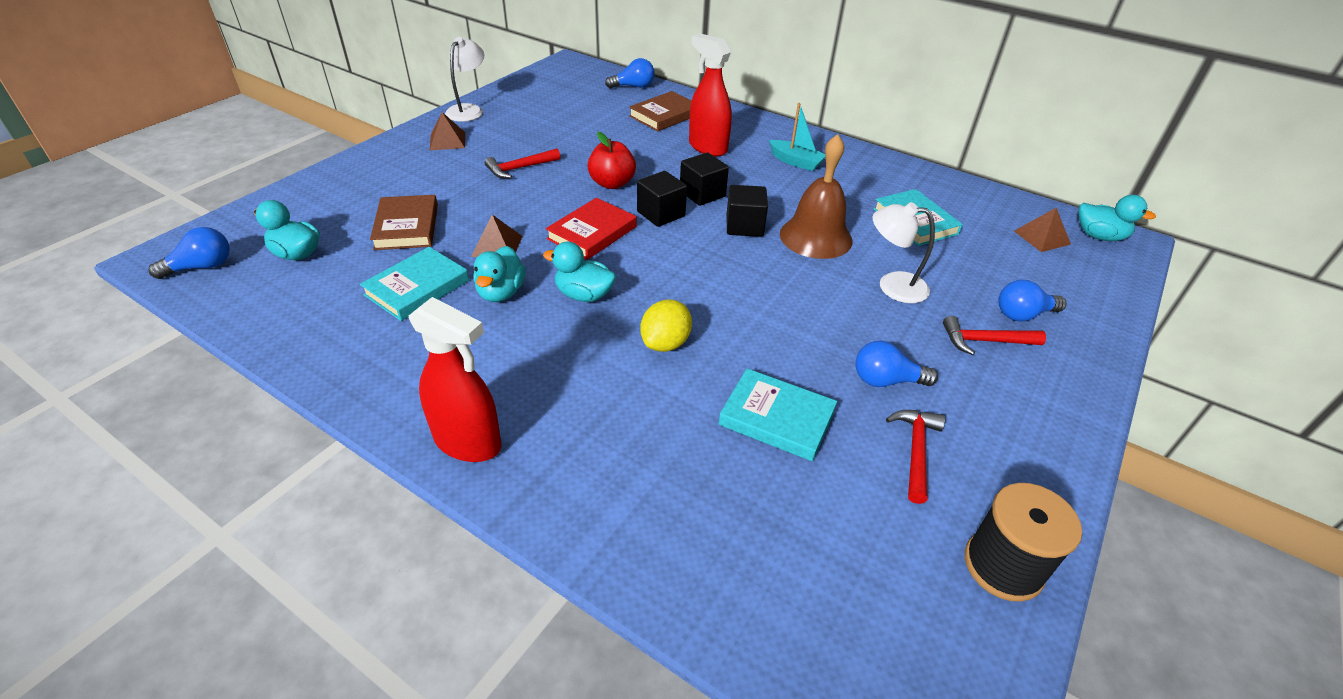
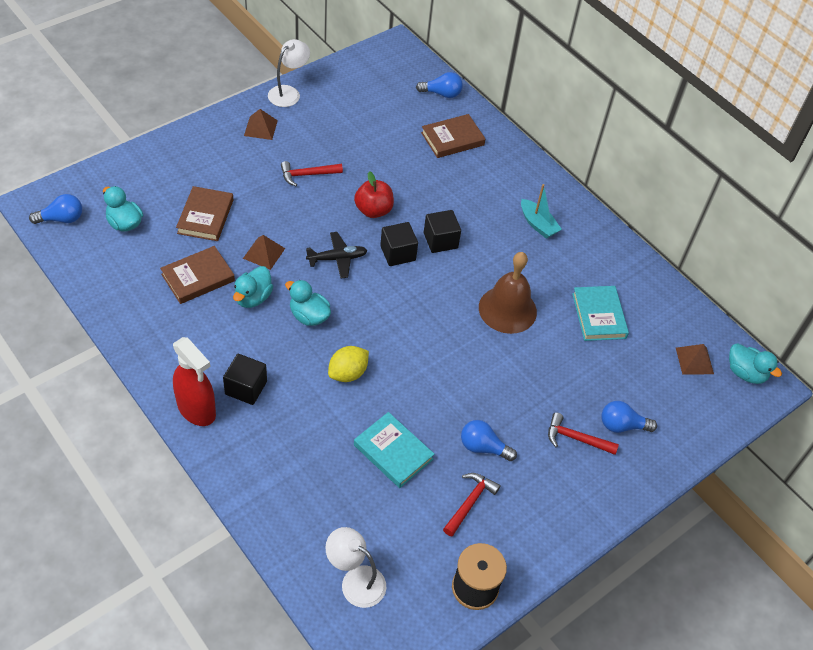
camera: 15 degrees right, 10 degrees up
turquoise book [360,247,469,321] -> brown book [160,246,235,304]
red book [546,198,636,260] -> black plane [306,232,367,278]
red spray bottle [689,33,732,156] -> none
black cube [726,185,768,237] -> black cube moved to [223,354,267,405]
white lamp [873,202,935,303] -> white lamp moved to [325,527,386,608]

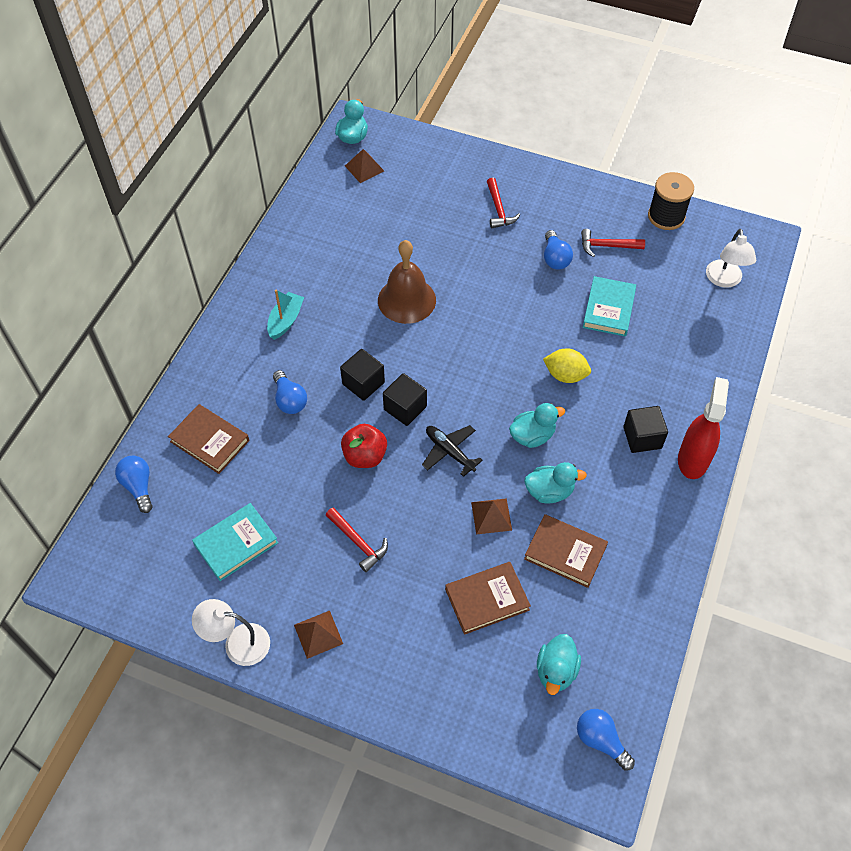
camera: 115 degrees left, 5 degrees up
turquoise duck [285,280,331,326] -> turquoise duck turned 120 degrees counterclockwise [509,403,565,448]
turquoise book [572,286,629,341] -> turquoise book moved to [192,503,278,581]
blue light bulb [601,401,657,433] -> blue light bulb moved to [273,370,307,414]

